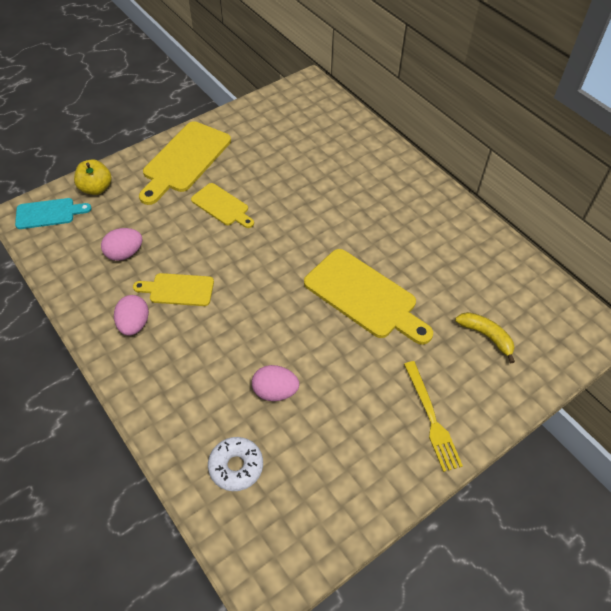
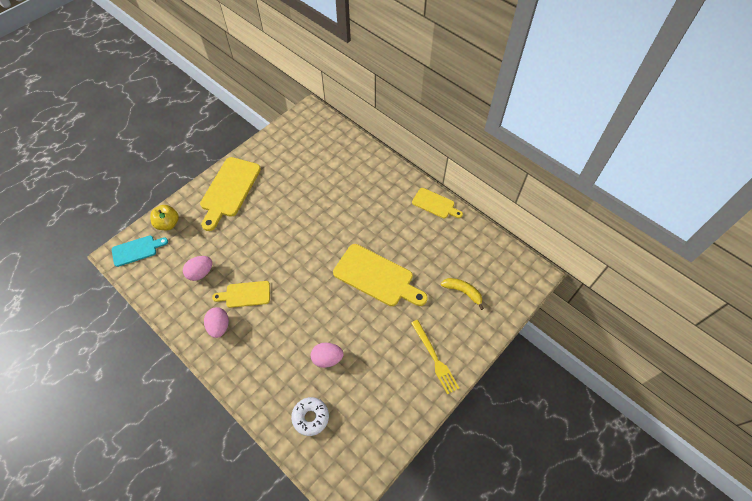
camera: 10 degrees left, 5 degrees up
yellow cutting board [191,183,254,228] -> yellow cutting board moved to [412,188,463,218]

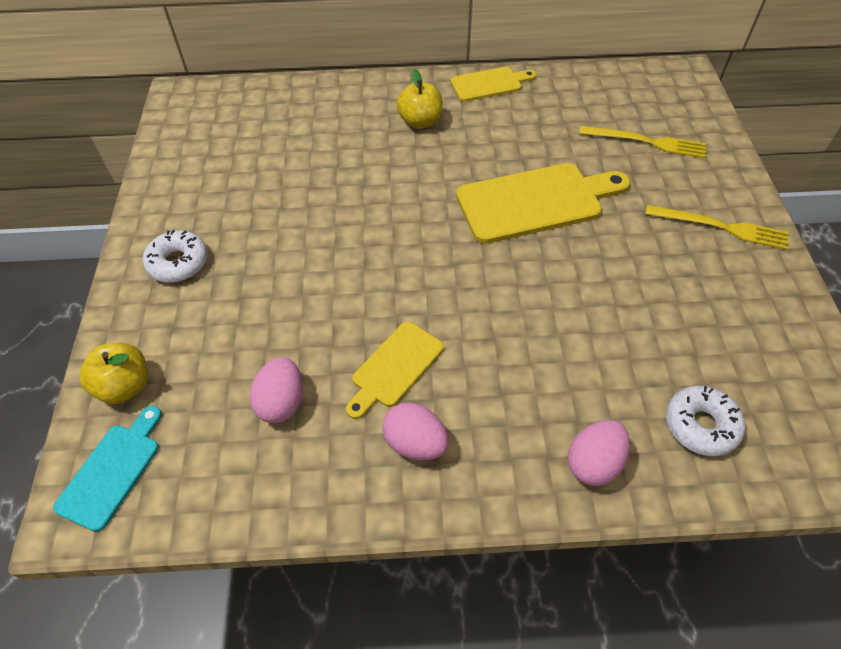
camera: 45 degrees left, 5 degrees down
yellow cutting board [200,157,261,231] -> white donut [143,230,208,283]
pink egg [311,343,344,368] -> pink egg moved to [567,420,630,486]
yellow banana [441,278,484,310] -> yellow fork [579,126,706,158]
none -> yellow apple [397,69,443,129]

